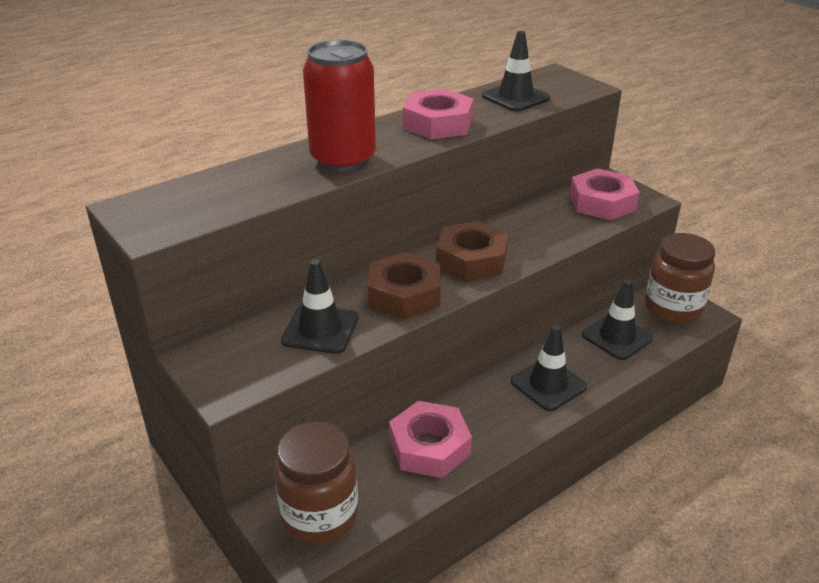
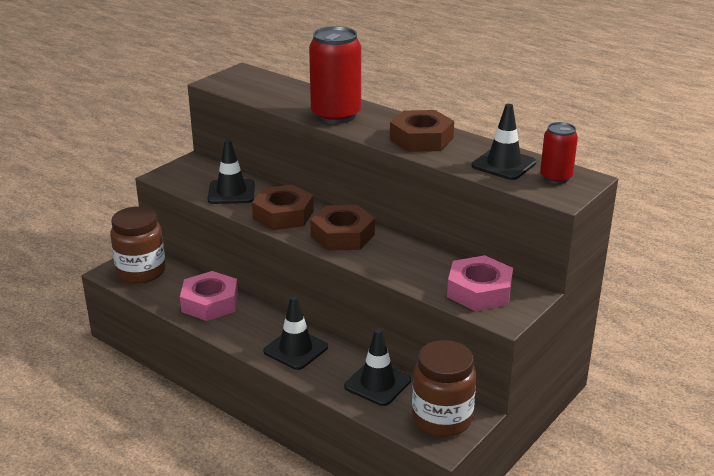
camera: 75 degrees right, 5 degrees down
pink nut [403,89,473,140] -> brown nut [390,110,454,152]
none -> red can [540,122,578,184]

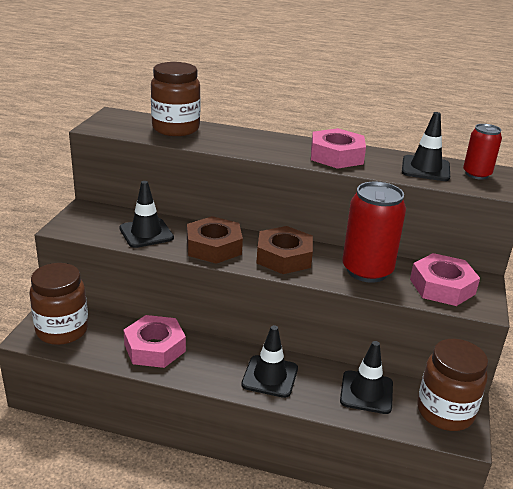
camera: 25 degrees left, 0 degrees up
red can [309,26,361,124] -> red can moved to [342,182,406,283]
brown nut [390,110,454,152] -> pink nut [311,128,366,169]
none -> brown jar [151,62,201,136]

